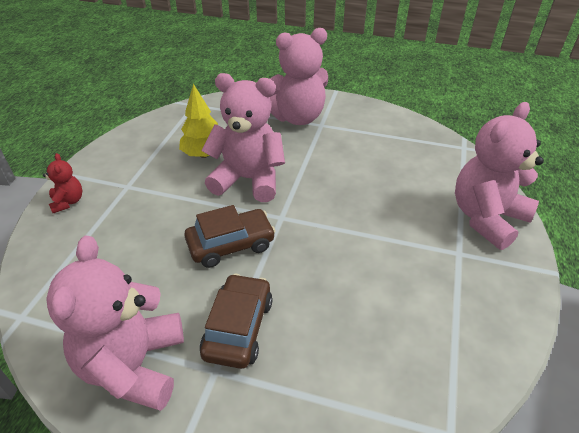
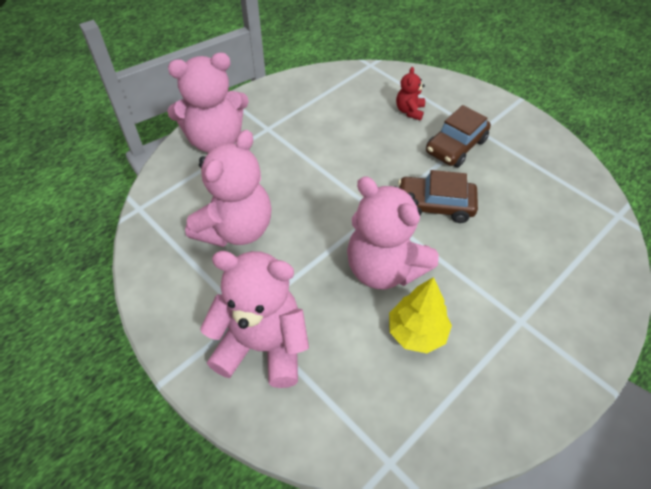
camera: 150 degrees left, 10 degrees up
red teddy bear [43,153,82,213] -> red teddy bear moved to [396,67,425,120]
pink teddy bear [46,236,184,411] -> pink teddy bear moved to [185,130,271,247]

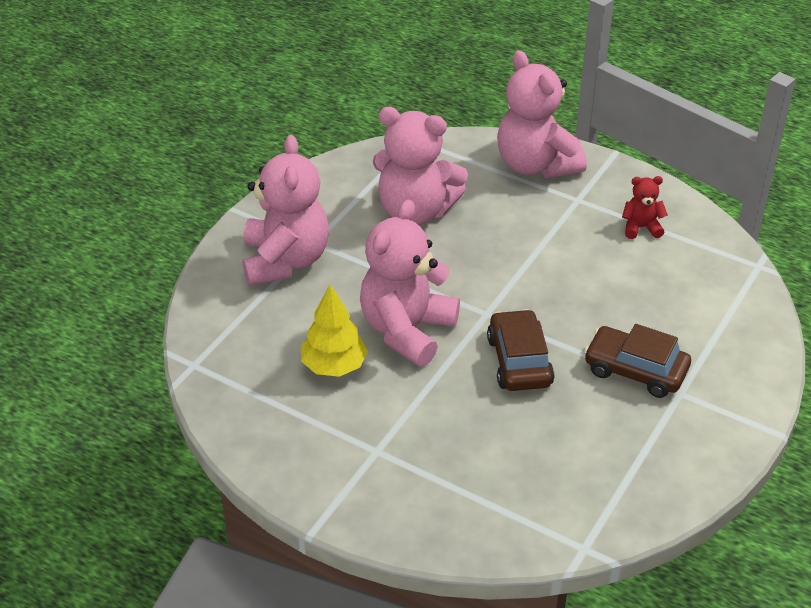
camera: 75 degrees right, 10 degrees down
red teddy bear [396,67,425,120] -> red teddy bear moved to [622,176,668,239]

